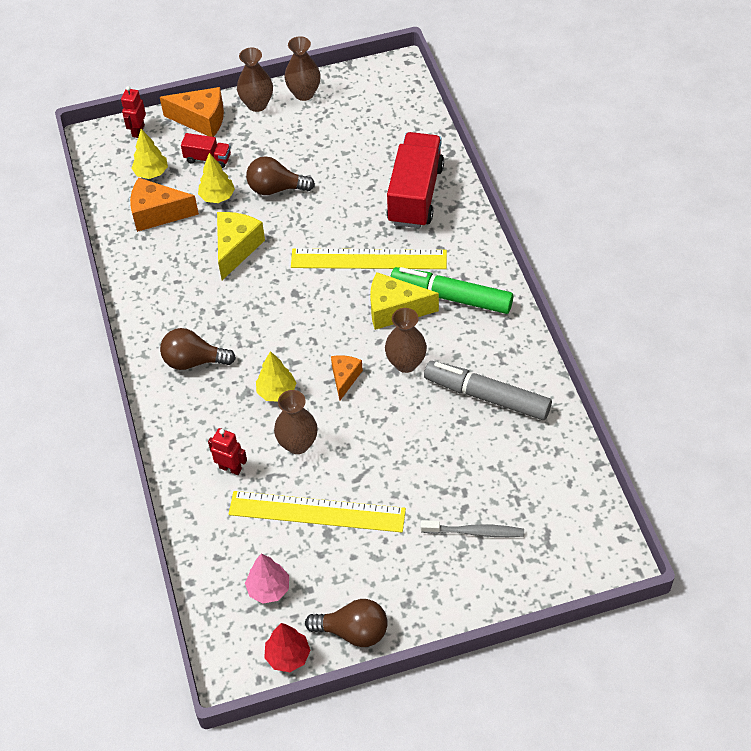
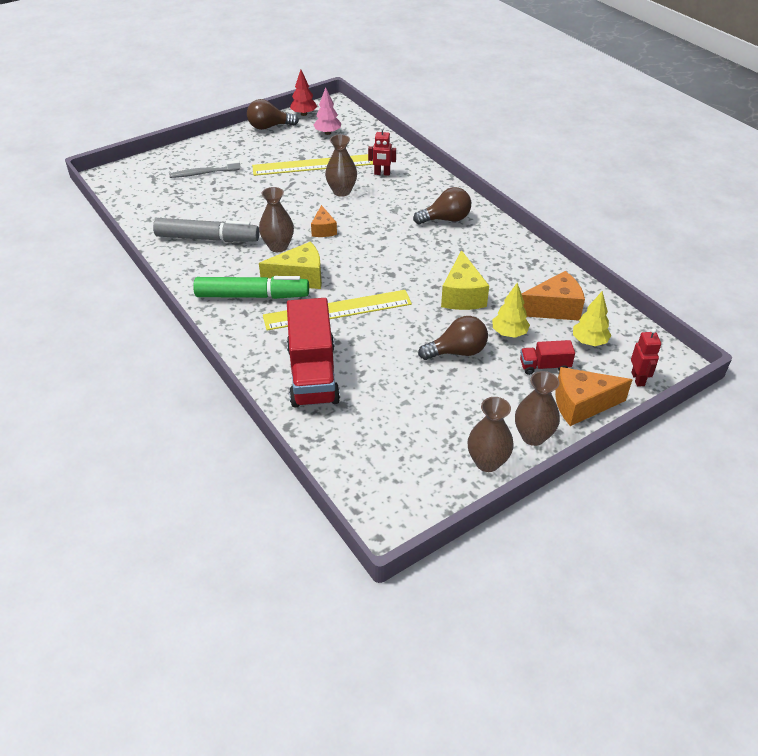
camera: 160 degrees right, 10 degrees down
yellow tree [256,351,296,402] -> none

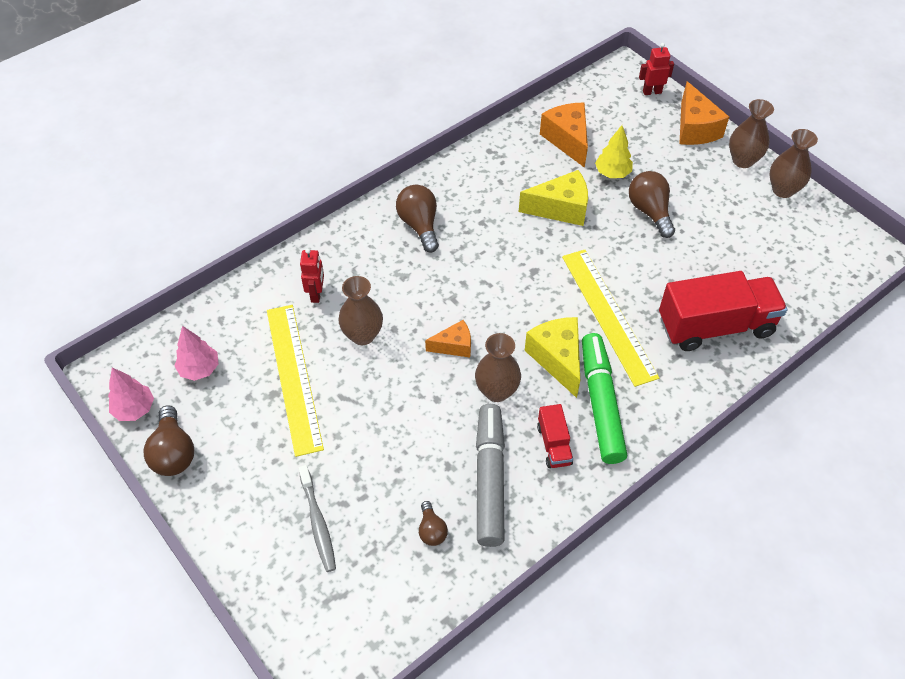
camera: 95 degrees left, 10 degrees up
red tree [290,69,317,116] -> pink tree [108,367,154,421]
red truck [520,340,575,375] -> red truck moved to [537,404,573,468]
yellow tree [573,291,612,346] -> none
none -> brown light bulb [419,501,448,546]

